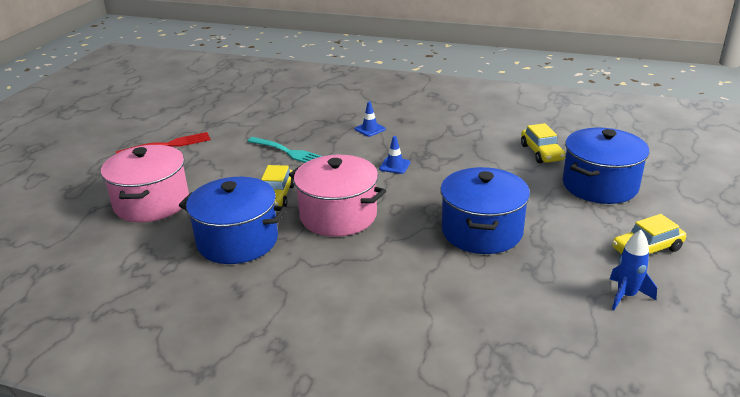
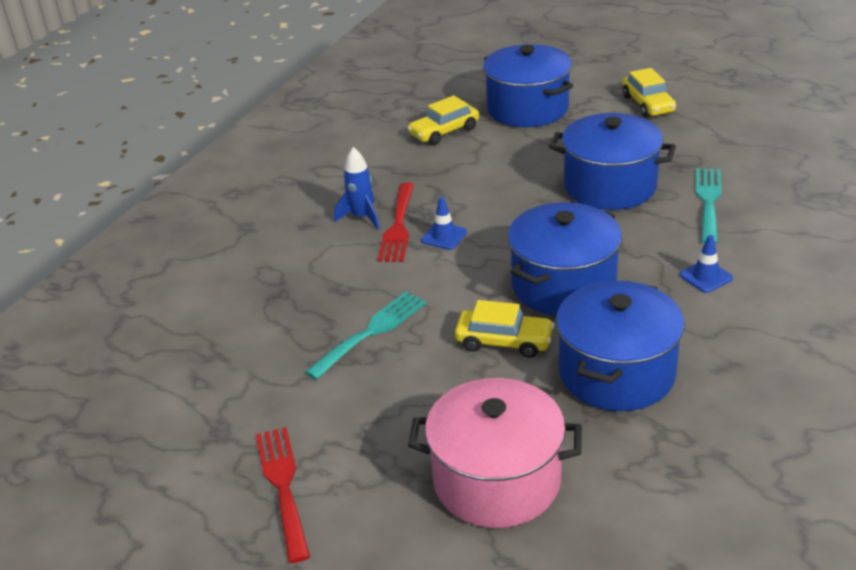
camera: 80 degrees left, 5 degrees up
pink pot [289,155,386,237] -> blue pot [508,202,622,316]
blue traffic cone [355,102,386,137] -> blue traffic cone moved to [680,235,733,293]
yellow car [521,123,566,163] -> yellow car turned 150 degrees clockwise [407,95,479,145]
blue rocket [610,230,657,310] -> blue rocket moved to [334,147,380,230]
none -> red fork [378,183,414,262]
none -> turquoise fork [696,168,722,244]

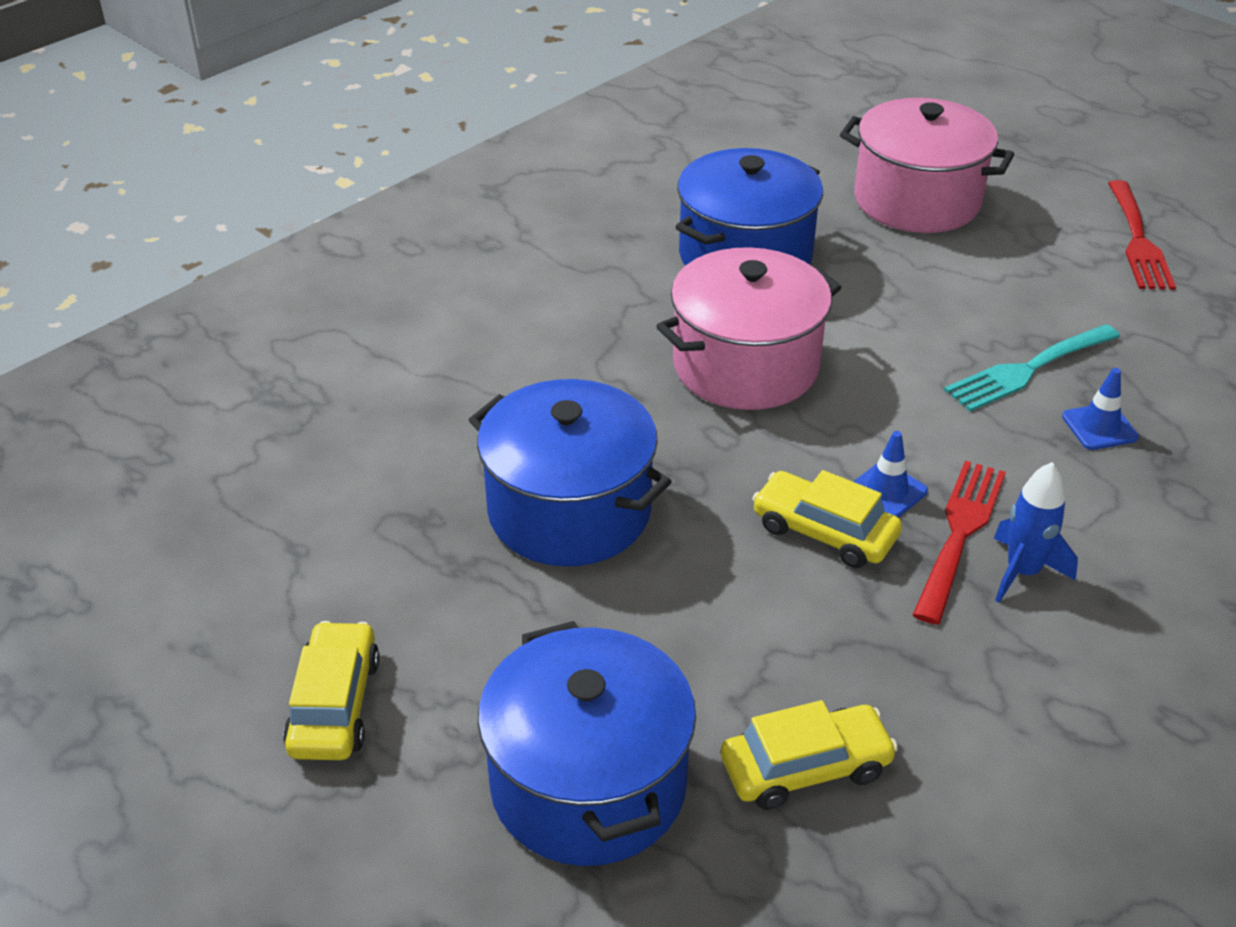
camera: 165 degrees left, 5 degrees up
yellow car [455,300,554,358] -> yellow car moved to [752,470,902,568]
blue pot [508,202,622,316] -> pink pot [656,247,841,410]
blue traffic cone [680,235,733,293] -> blue traffic cone moved to [1062,368,1139,450]
turquoise fork [696,168,722,244] -> none

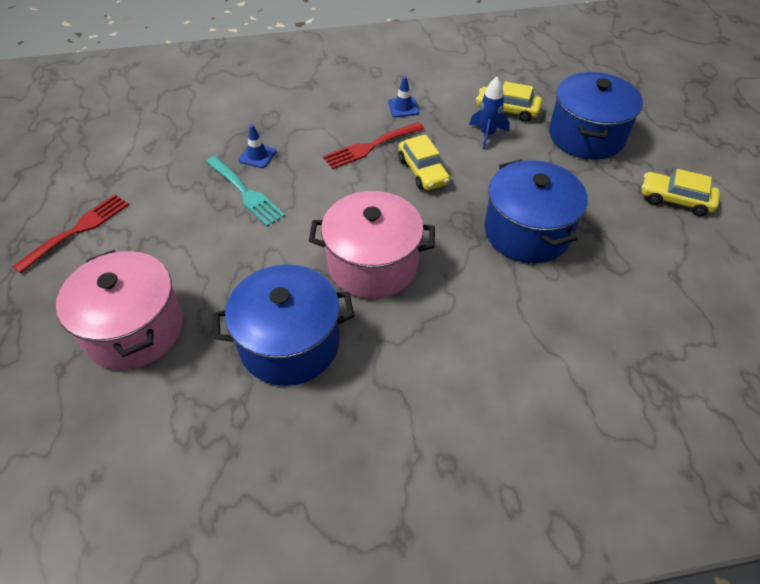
camera: 145 degrees left, 10 degrees up
yellow car [283,621,380,760] -> yellow car turned 75 degrees clockwise [642,169,720,216]
blue traffic cone [853,431,928,518] -> blue traffic cone moved to [388,76,419,117]
turquoise fork [944,324,1120,411] -> turquoise fork turned 45 degrees clockwise [206,156,285,227]
blue rocket [994,462,1078,603] -> blue rocket moved to [469,77,510,149]

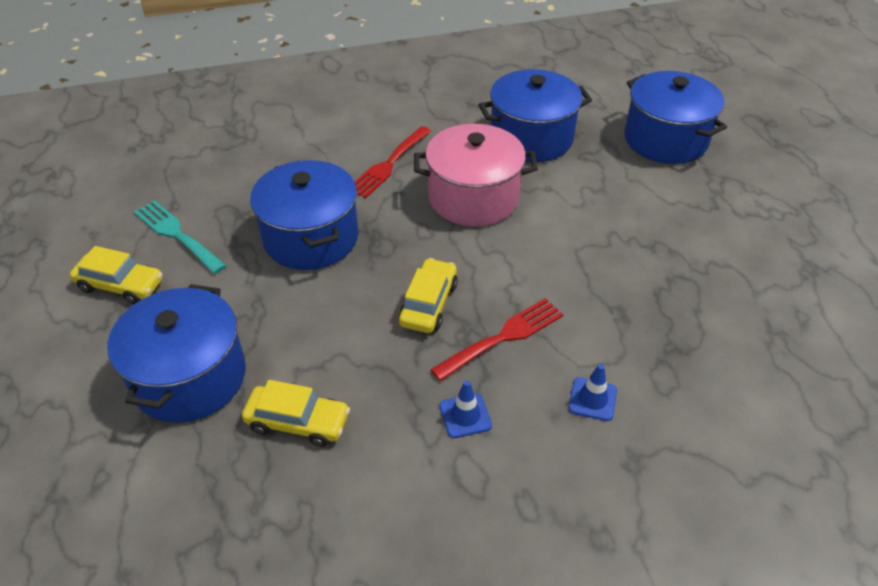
camera: 175 degrees right, 5 degrees down
red fork [12,194,129,274] -> red fork moved to [355,126,431,198]
pink pot [56,250,183,370] -> blue pot [624,71,727,164]
turquoise fork [206,156,285,227] -> turquoise fork moved to [134,200,227,274]
blue traffic cone [239,124,276,168] -> blue traffic cone moved to [568,364,617,421]
yellow car [398,134,450,190] -> yellow car turned 45 degrees clockwise [398,258,458,333]
blue rocket [469,77,510,149] -> none

